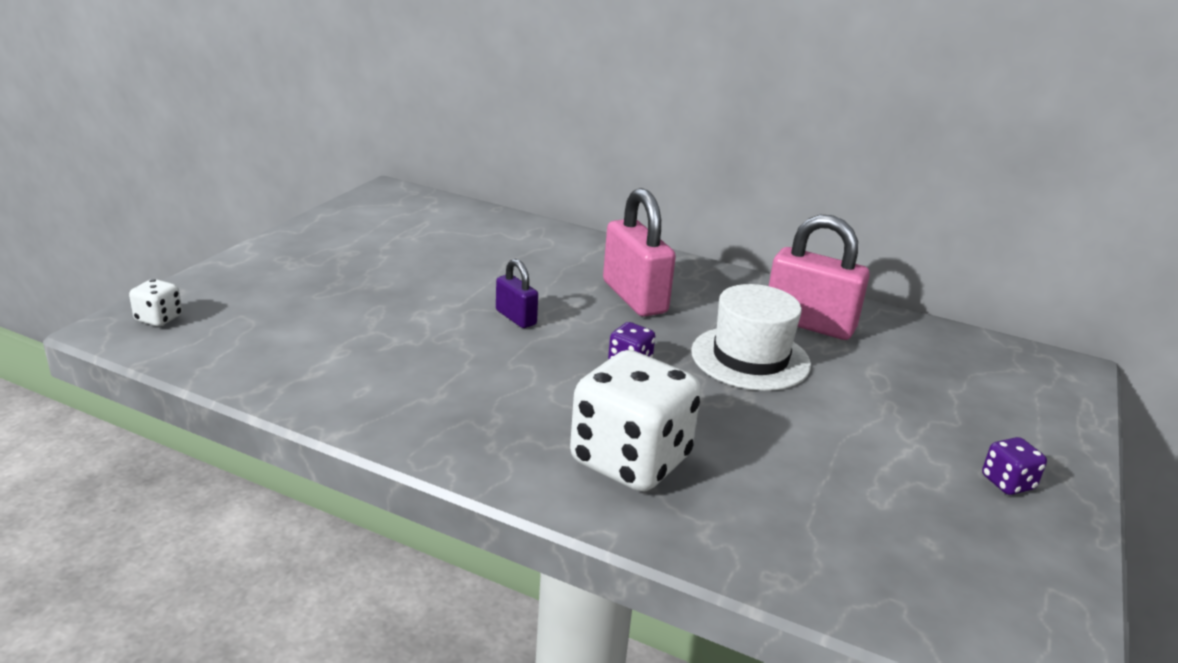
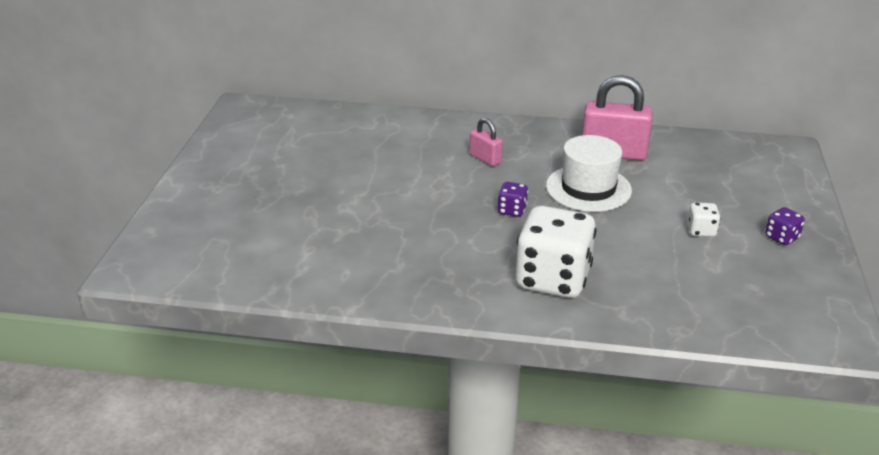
camera: 15 degrees left, 5 degrees up
white dice [129,279,182,326] -> white dice moved to [687,202,721,237]
purple padlock [496,259,538,328] -> none
pink padlock [603,188,676,317] -> pink padlock [470,118,503,166], size x0.53

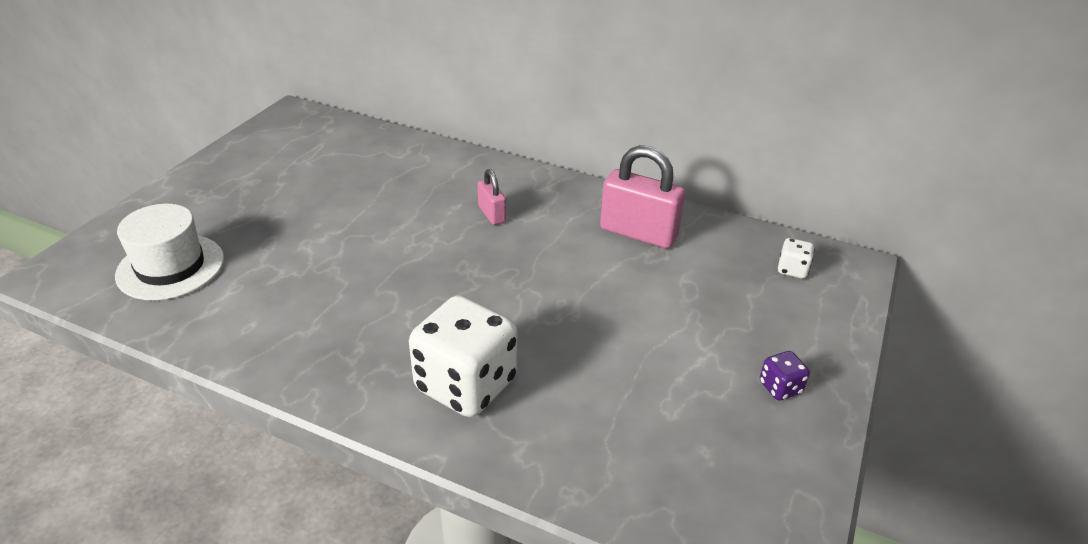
camera: 15 degrees right, 5 degrees up
purple dice [498,182,528,217] -> none
white hat [546,135,632,212] -> white hat moved to [115,204,224,300]
white dice [687,202,721,237] -> white dice moved to [778,238,815,279]

